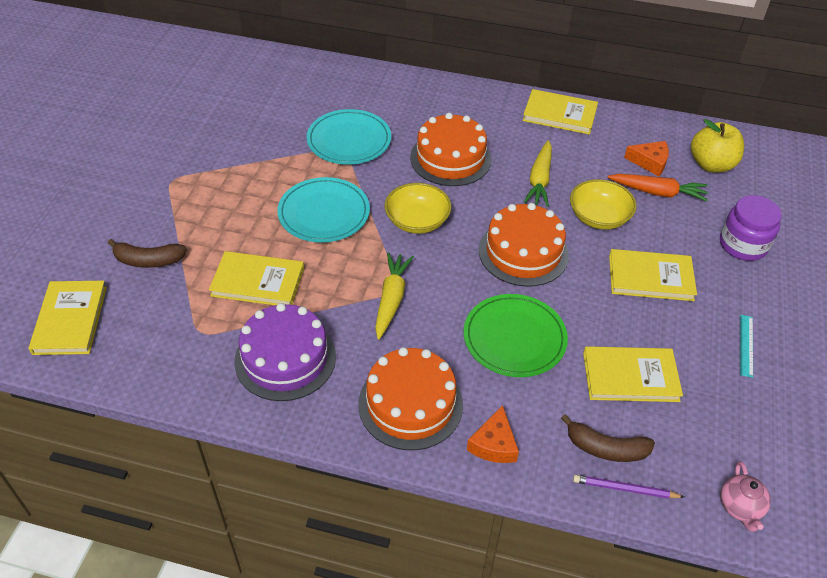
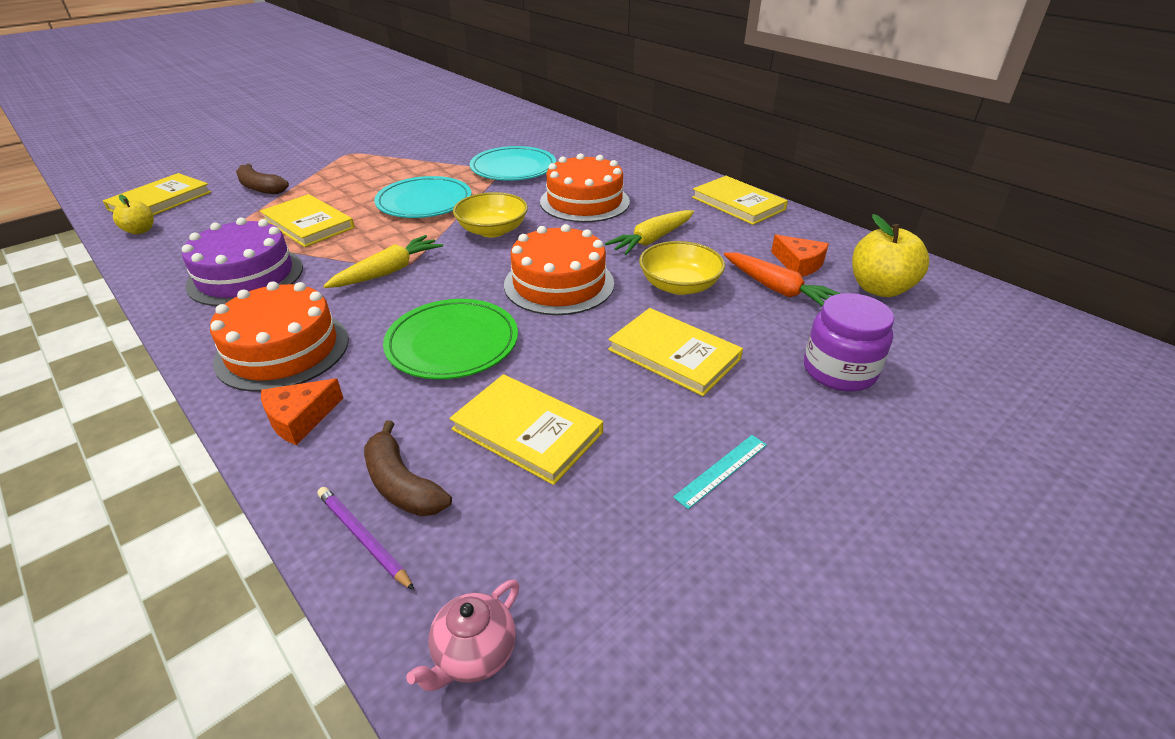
camera: 35 degrees right, 10 degrees down
none -> yellow apple [113,195,154,234]

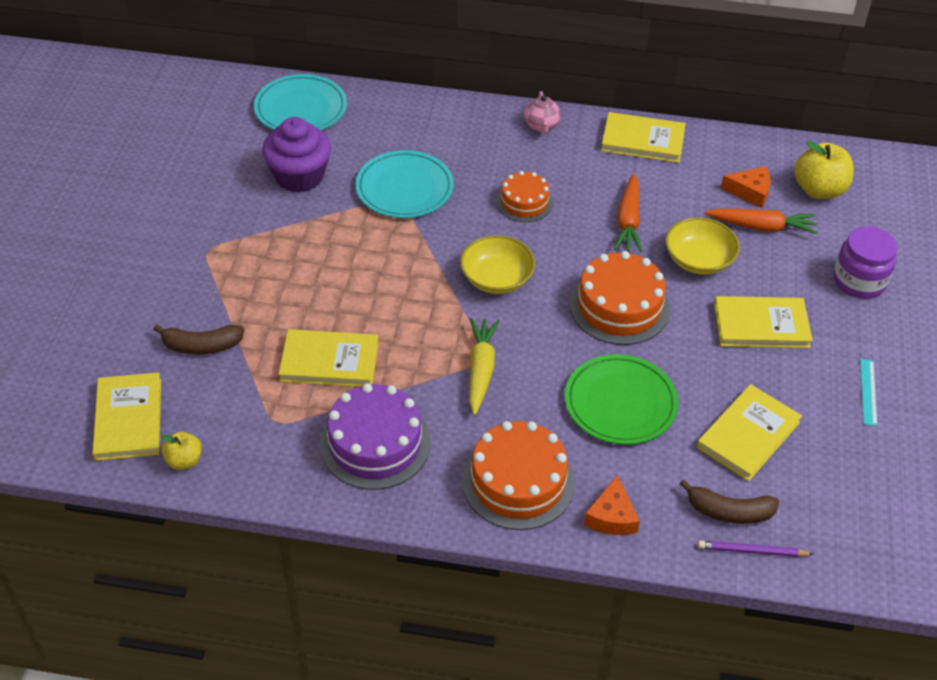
camera: 40 degrees left, 10 degrees up
turquoise plate [374,176,471,218] -> turquoise plate moved to [254,74,347,130]
pink teapot [406,580,519,691] -> pink teapot moved to [524,91,561,134]
yellow book [449,374,603,485] -> yellow book turned 45 degrees counterclockwise [697,384,802,481]
orange cake [540,153,630,222] -> orange cake [496,171,553,222], size x0.61
yellow carrot [605,210,694,255] -> orange carrot [614,174,642,253]
none -> purple cupcake [262,117,331,193]

